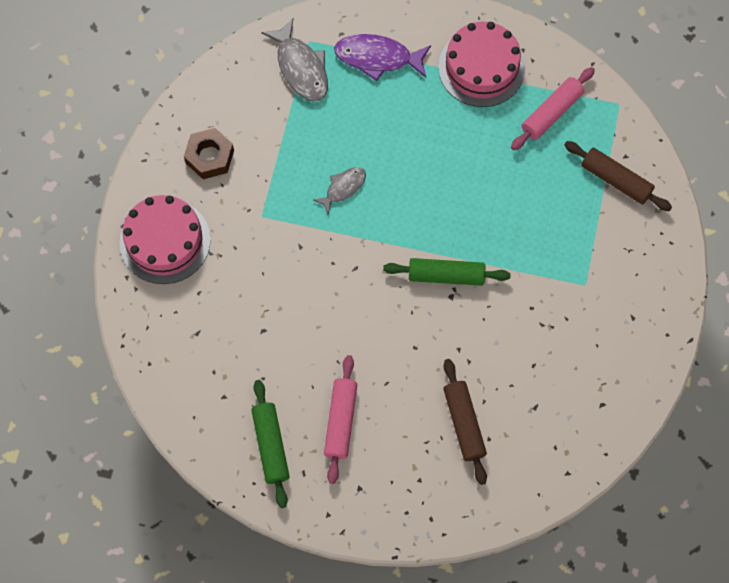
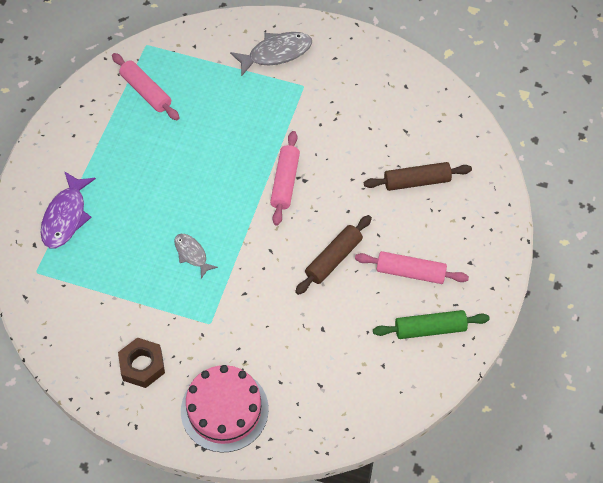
camera: 85 degrees left, 10 degrees down
grey fish [261,18,328,102] -> grey fish moved to [230,32,312,77]
green rolling pin [383,258,511,286] -> pink rolling pin [270,131,300,226]
pink cake [438,22,525,107] -> none
brown rolling pin [565,141,672,211] -> brown rolling pin moved to [295,215,372,295]

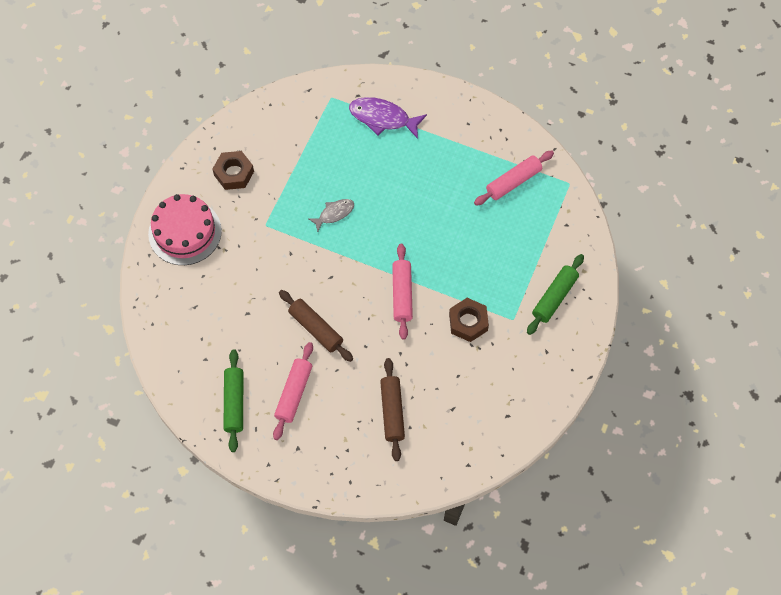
camera: 95 degrees right, 5 degrees up
grey fish [230,32,312,77] -> green rolling pin [527,254,584,335]
pink rolling pin [270,131,300,226] -> pink rolling pin turned 75 degrees clockwise [392,244,413,340]
none -> brown nut [449,298,489,342]

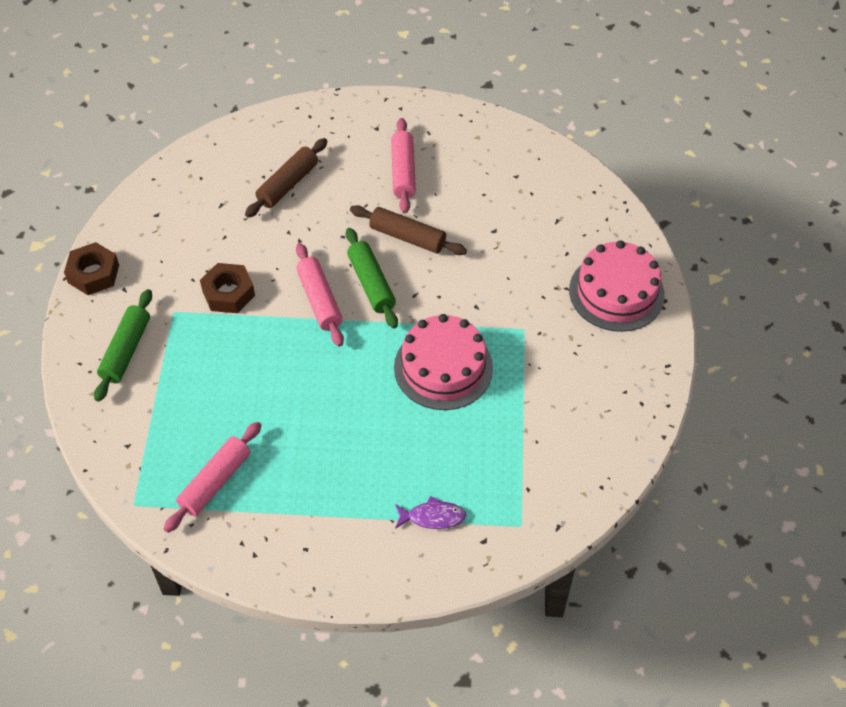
camera: 160 degrees right, 10 degrees down
brown nut [212,151,254,190] -> brown nut moved to [64,242,119,295]
green rolling pin [223,349,243,452] -> green rolling pin moved to [346,228,398,328]
grey fish [308,199,354,232] -> pink cake [394,314,493,410]
purple fish [349,97,427,139] -> purple fish [395,496,466,529], size x0.60
brown rolling pin [380,358,405,461] -> brown rolling pin turned 60 degrees clockwise [245,138,328,218]

